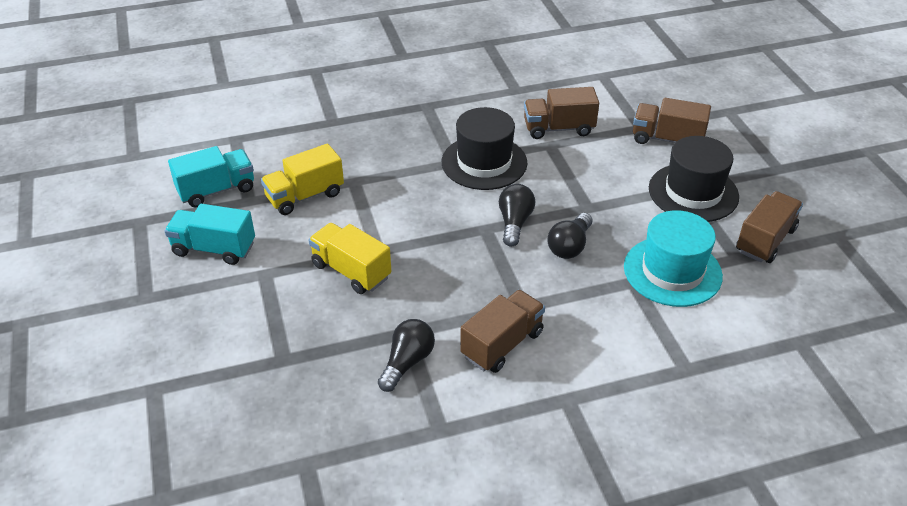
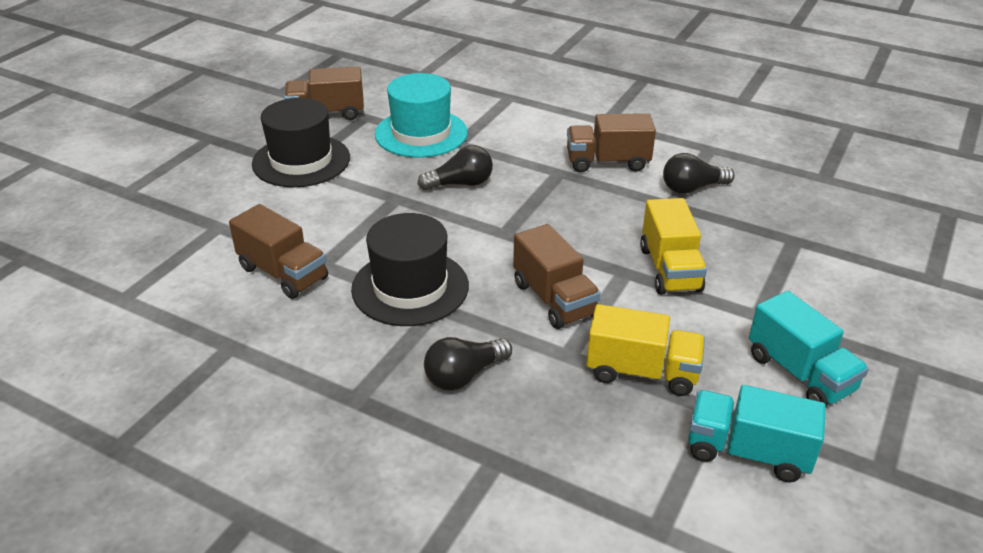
camera: 135 degrees left, 5 degrees down
black light bulb [499,184,535,247] -> black light bulb moved to [424,337,512,391]
brown truck [633,98,711,144] -> brown truck moved to [513,224,601,329]

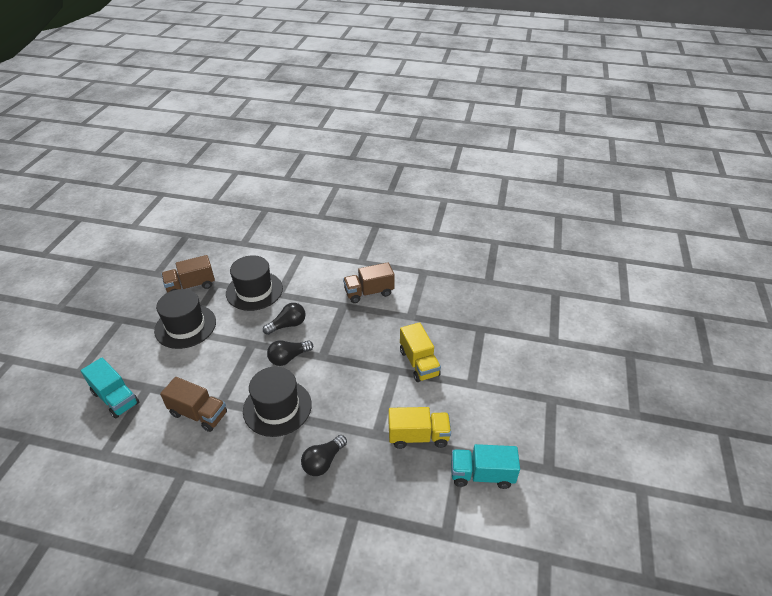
camera: 15 degrees left, 5 degrees up
turquoise hat [375,73,468,158] -> black hat [226,255,283,311]
brown truck [513,224,601,329] -> none
black light bulb [663,153,735,194] -> black light bulb moved to [267,340,313,366]
turquoise truck [749,291,869,407] -> turquoise truck moved to [81,357,139,418]

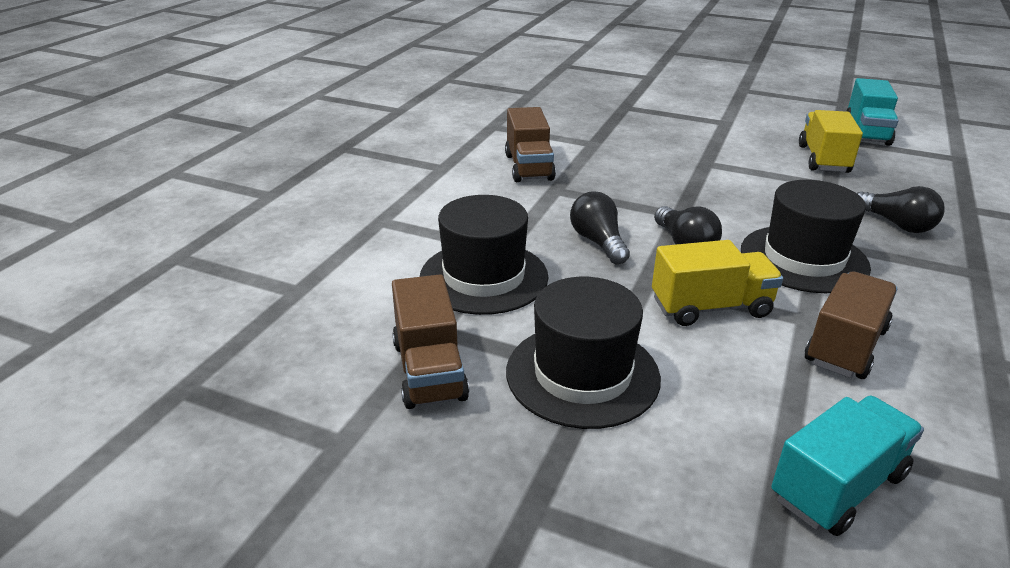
camera: 80 degrees left, 10 degrees down
yellow truck [400,322,441,382] -> yellow truck moved to [652,240,783,326]

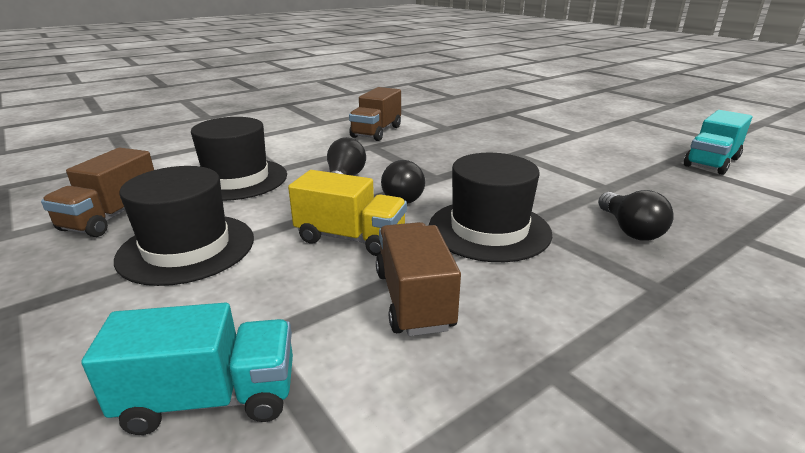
camera: 30 degrees right, 5 degrees down
yellow truck [799,110,863,173] -> none
brown truck [805,271,897,379] -> brown truck turned 75 degrees counterclockwise [376,222,461,336]

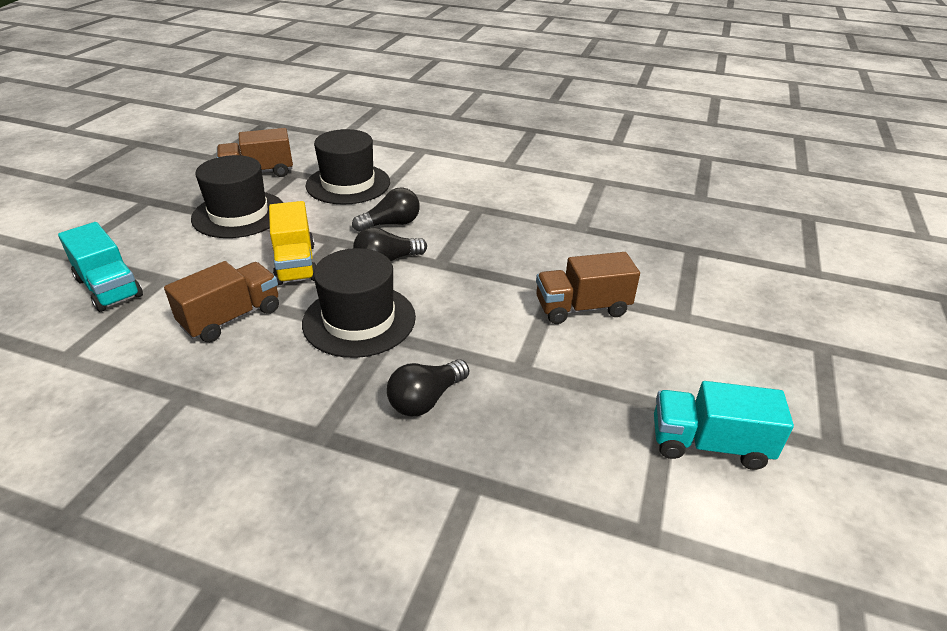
camera: 55 degrees right, 10 degrees up
brown truck [349,87,401,141] -> brown truck moved to [536,252,640,324]

